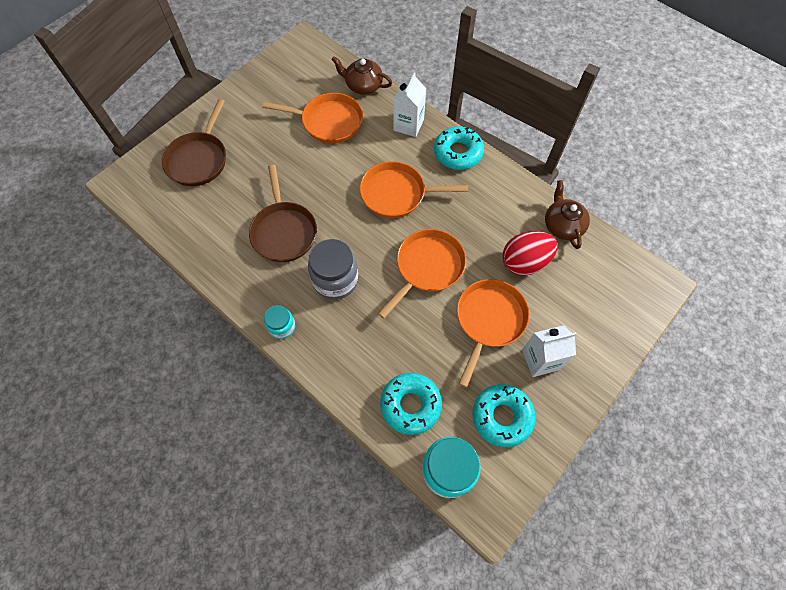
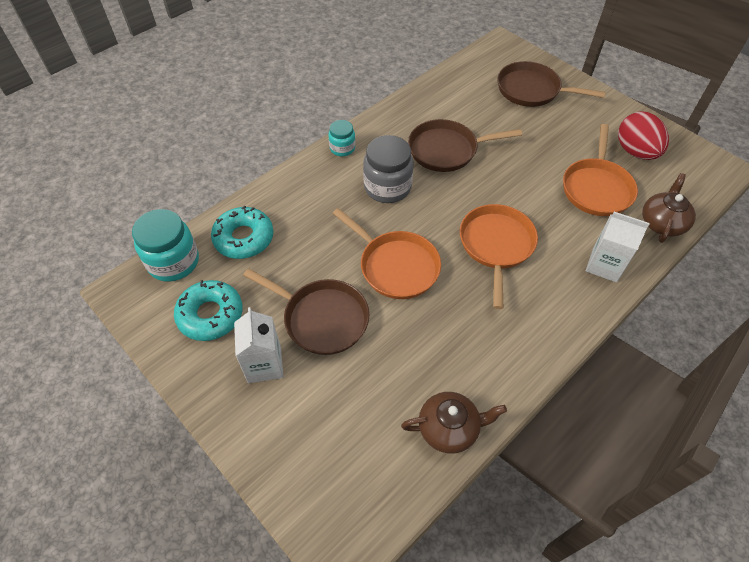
camera: 95 degrees right, 10 degrees down
turquoise donut [434,127,484,170] -> none
orange pan [457,279,530,388] -> brown pan [243,268,369,355]
red egg [503,231,558,276] -> red egg moved to [618,111,669,160]

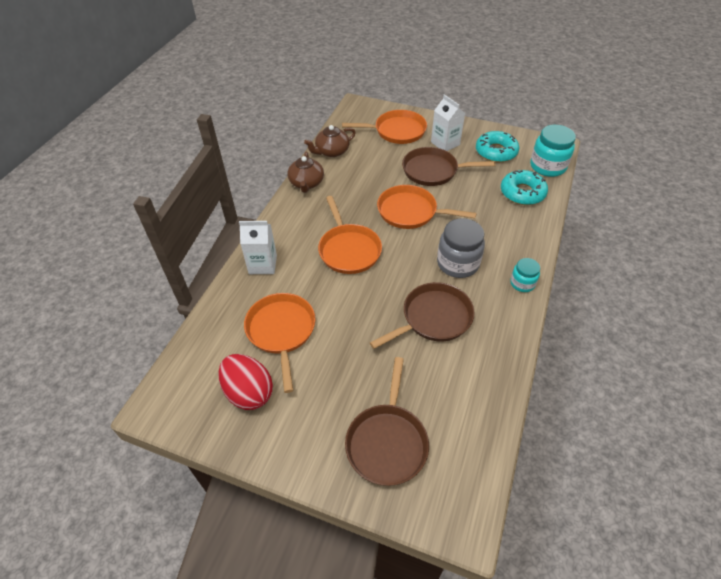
camera: 155 degrees right, 5 degrees down
brown pan [497,61,605,107] -> brown pan turned 105 degrees clockwise [345,357,429,486]
brown teapot [642,173,696,243] -> brown teapot moved to [287,152,324,193]
none -> orange pan [342,110,427,144]

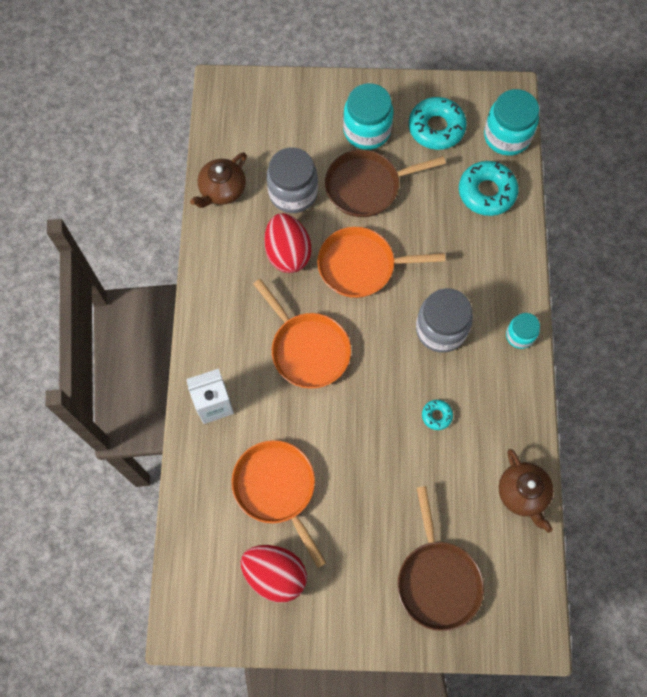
camera: 20 degrees left, 20 degrees up
brown teapot [287,152,324,193] -> brown teapot moved to [499,449,554,533]
orange pan [342,110,427,144] -> none
brown pan [370,282,475,349] -> turquoise donut [422,400,453,430]
white carton [431,94,465,151] -> turquoise jar [343,83,393,150]
none -> red egg [264,213,311,273]
none -> grey jar [267,147,318,213]

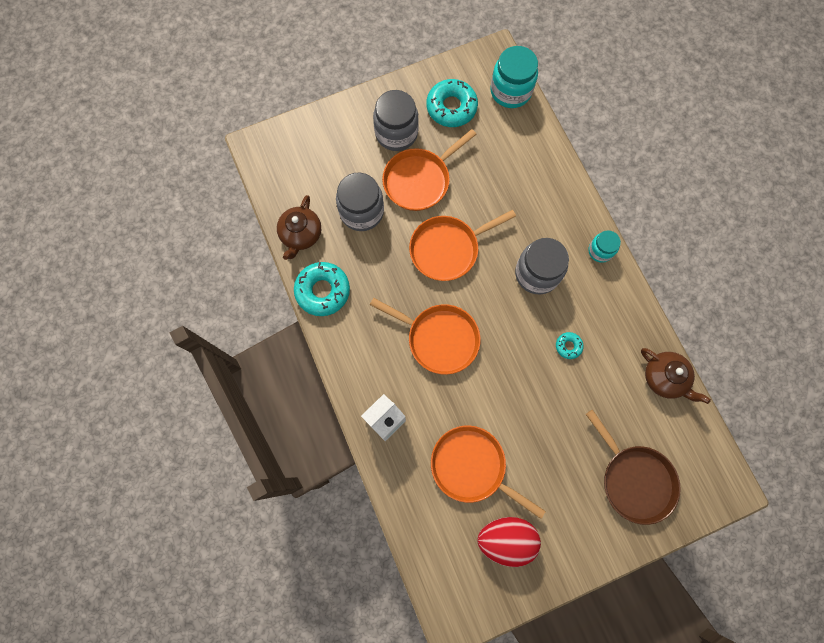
camera: 25 degrees left, 5 degrees up
red egg [264,213,311,273] -> none
brown pan [325,150,446,217] -> orange pan [382,129,477,211]
turquoise jar [343,83,393,150] -> grey jar [373,90,419,151]
turquoise donut [459,161,518,216] -> turquoise donut moved to [294,262,350,316]

